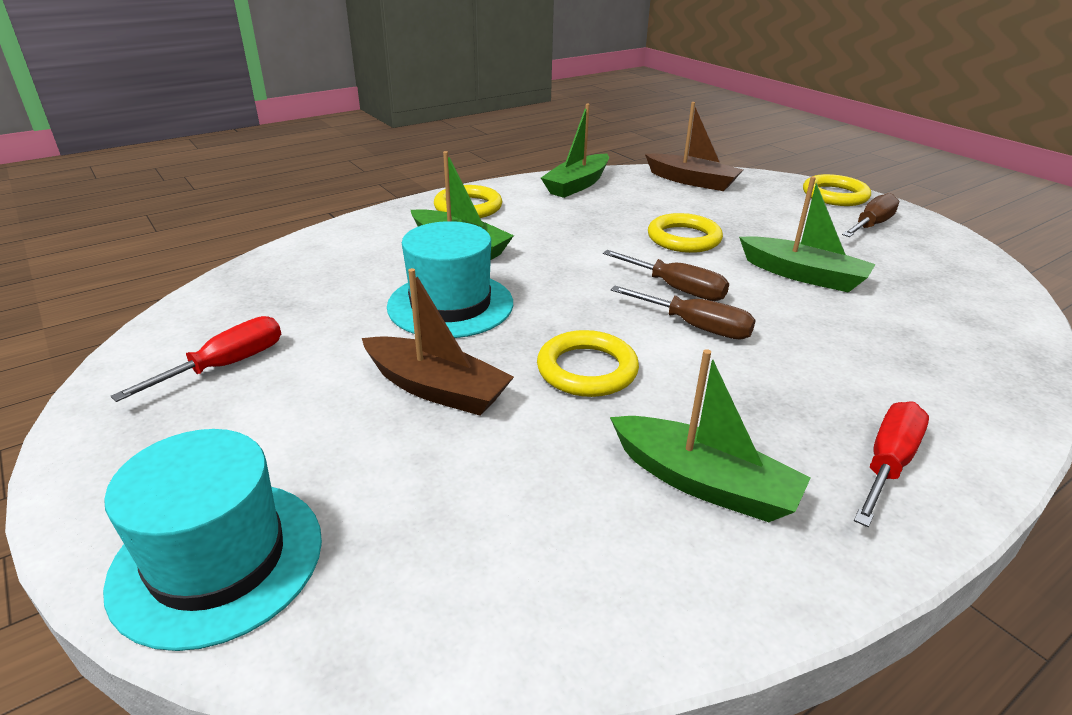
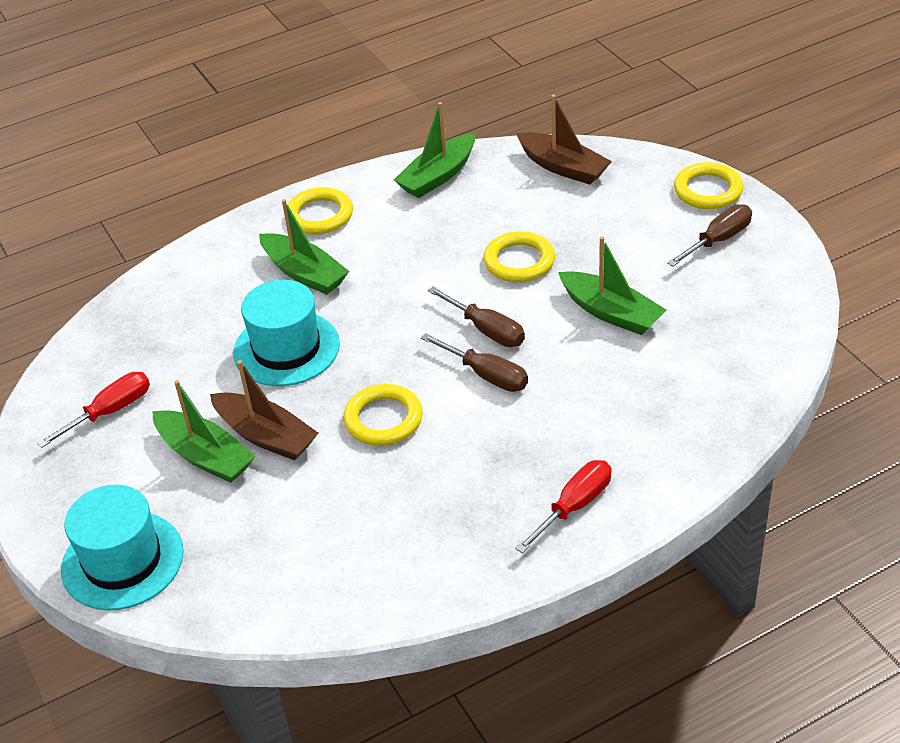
camera: 10 degrees right, 10 degrees up
green boat [610,349,810,522] -> green boat moved to [152,380,256,483]

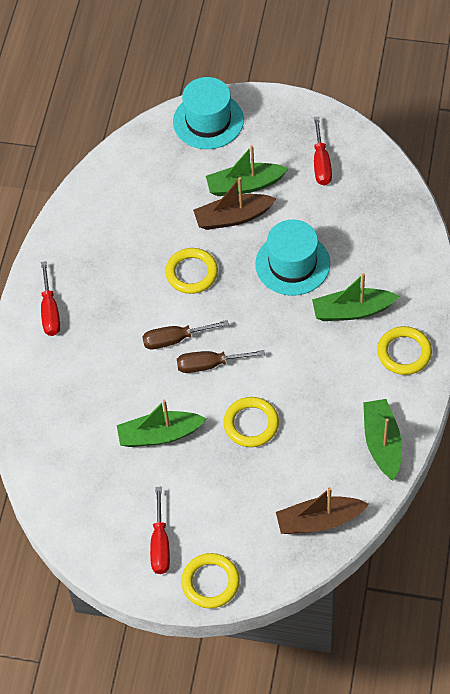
camera: 130 degrees right, 15 degrees up
brown screwdriver [667,204,752,266] -> red screwdriver [150,487,170,574]

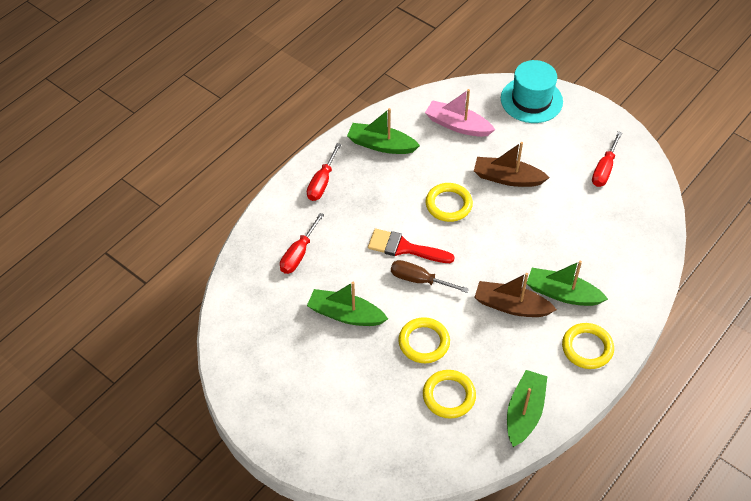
camera: 25 degrees right, 5 degrees down
brown screwdriver [142,320,229,349] -> red brush [368,228,455,263]
red screwdriver [150,487,170,574] -> red screwdriver moved to [280,213,324,274]
yellow ring [181,553,240,608] -> yellow ring moved to [423,370,476,419]
green boat [206,145,289,196] -> green boat moved to [347,108,420,154]
turquoise hat [255,220,330,296] -> none
brown boat [276,487,369,534] -> brown boat moved to [474,273,557,317]
none -> pink boat [425,89,495,137]

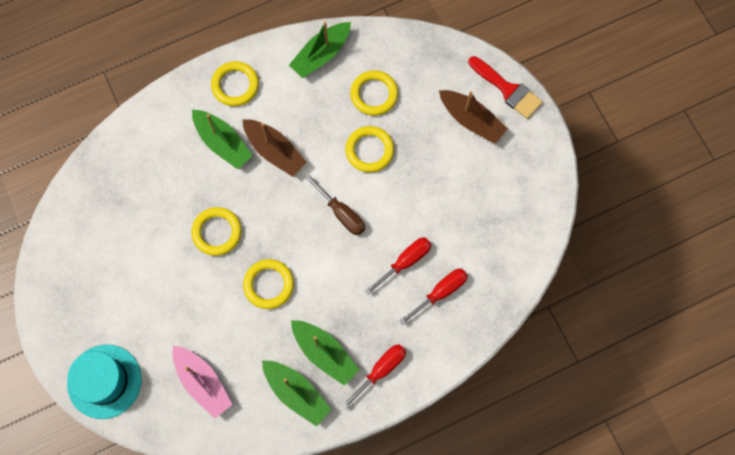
camera: 155 degrees left, 20 degrees up
green boat [307,282,388,326] -> green boat moved to [291,320,359,386]
red brush [368,228,455,263] -> red brush moved to [468,56,543,119]
brown boat [474,142,550,187] -> brown boat moved to [439,90,507,144]
red screwdriver [592,132,622,187] -> red screwdriver moved to [365,238,431,295]
none -> yellow ring [191,207,242,256]

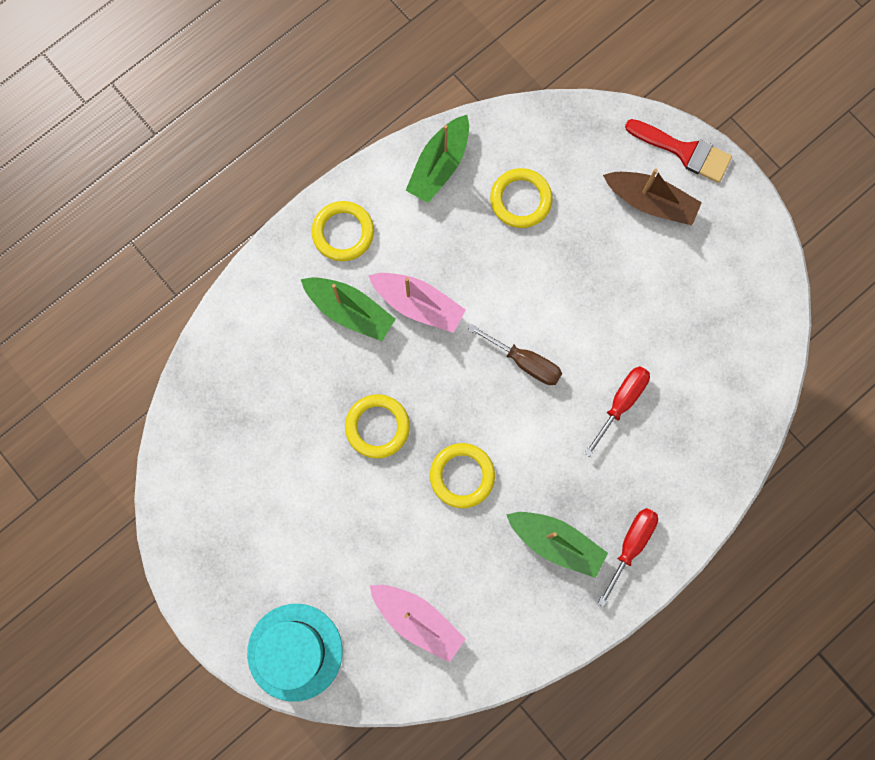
camera: 15 degrees left, 5 degrees up
brown boat [242,119,307,177] -> pink boat [368,273,466,333]
green boat [262,361,331,427] -> none
yellow ring [345,126,394,173] -> none
red screwdriver [399,269,468,325] -> none

